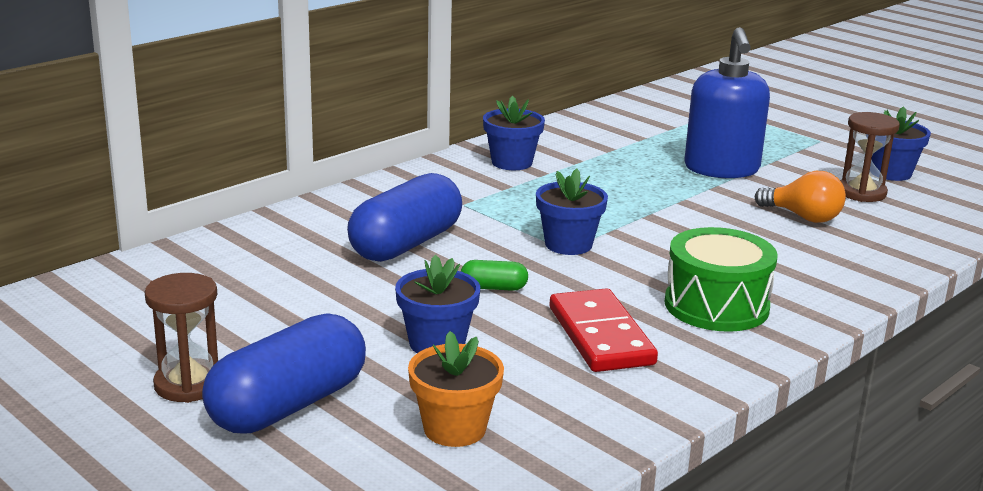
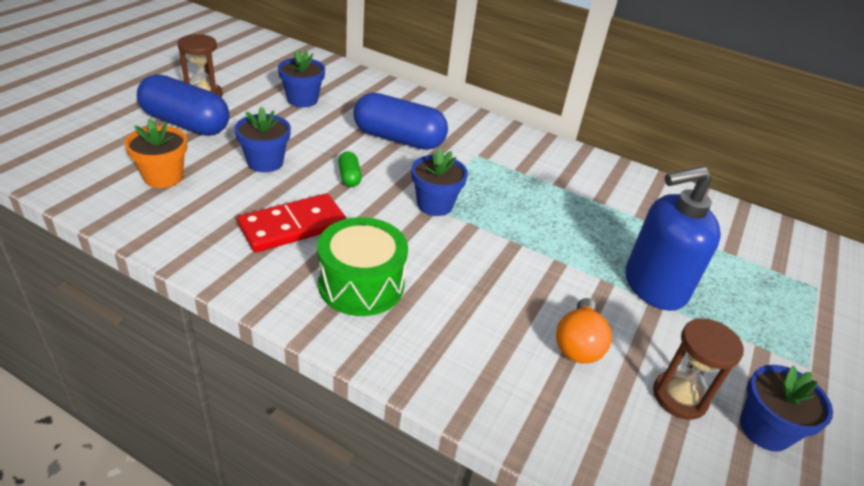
camera: 70 degrees right, 15 degrees up
blue flower pot [483,96,545,170] -> blue flower pot moved to [278,49,325,107]

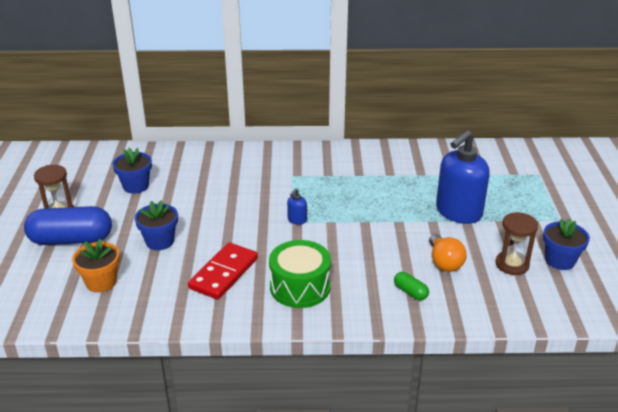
camera: 25 degrees left, 5 degrees down
green capsule [338,151,362,187] -> green capsule moved to [394,272,429,300]
blue capsule [354,93,448,150] -> none
blue flower pot [411,148,468,216] -> blue soap dispenser [287,188,307,225]

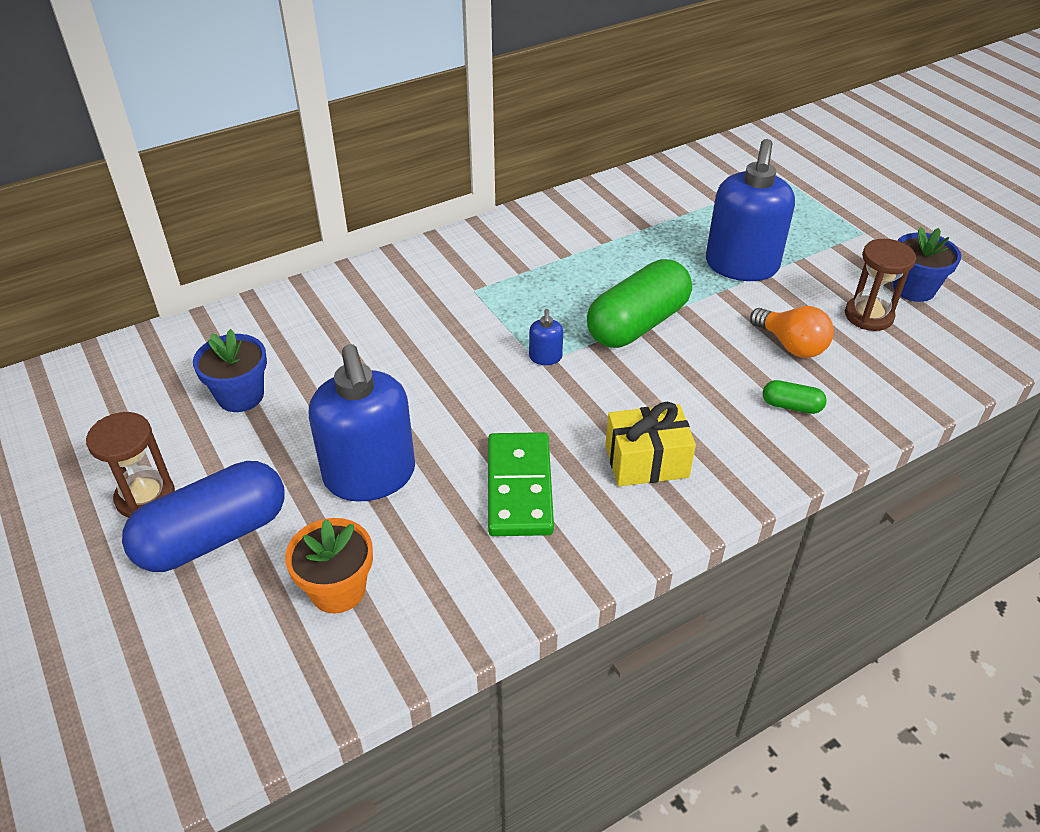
camera: 30 degrees left, 10 degrees up
blue flower pot [135,200,178,250] -> blue soap dispenser [309,344,415,502]
red domino [188,242,258,300] -> green domino [488,432,554,536]
green drum [269,240,331,308] -> yellow gift [605,402,696,486]
none -> green capsule [587,259,692,348]

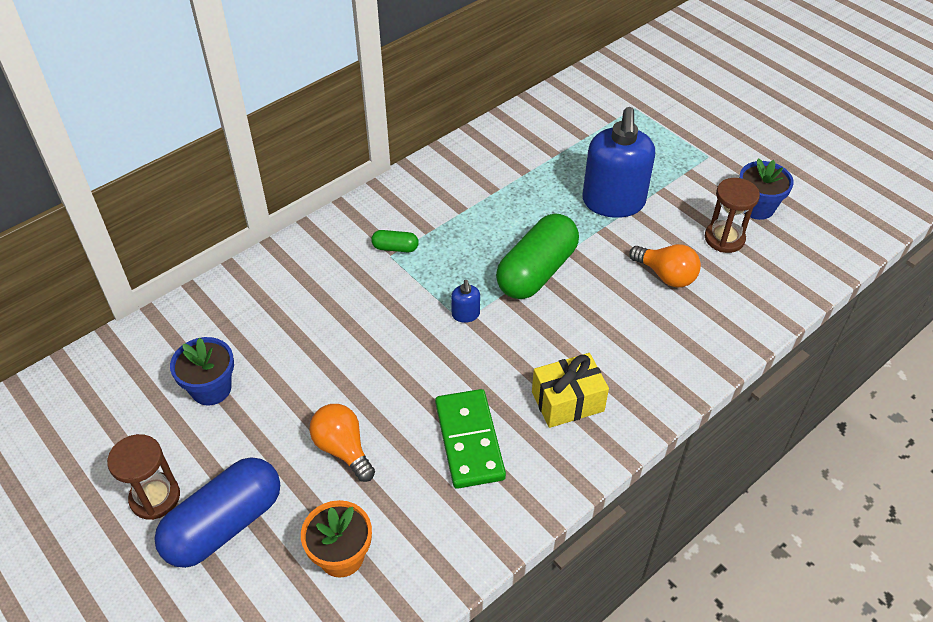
camera: 10 degrees left, 5 degrees up
blue soap dispenser [309,344,415,502] -> orange light bulb [310,404,375,482]
green capsule [763,380,827,414] -> green capsule moved to [371,230,419,252]

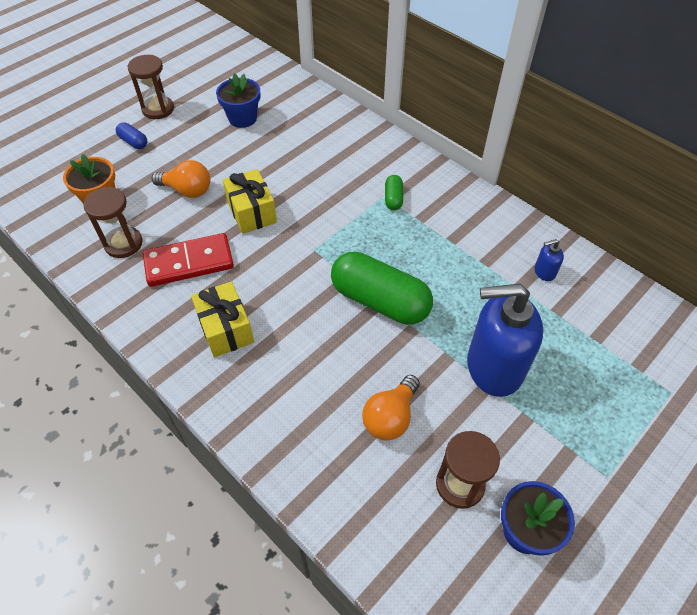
camera: 85 degrees right, 5 degrees up
blue capsule [154,457,280,568] -> blue capsule [116,122,147,149], size x0.44
orange light bulb [310,404,375,482] -> orange light bulb turned 60 degrees clockwise [152,160,210,198]
green domino [435,389,506,489] -> red domino [143,233,234,287]
blue soap dispenser [451,280,480,323] -> blue soap dispenser moved to [535,239,564,281]
none -> brown hourglass [84,187,143,258]
none -> yellow gift [223,169,277,234]

